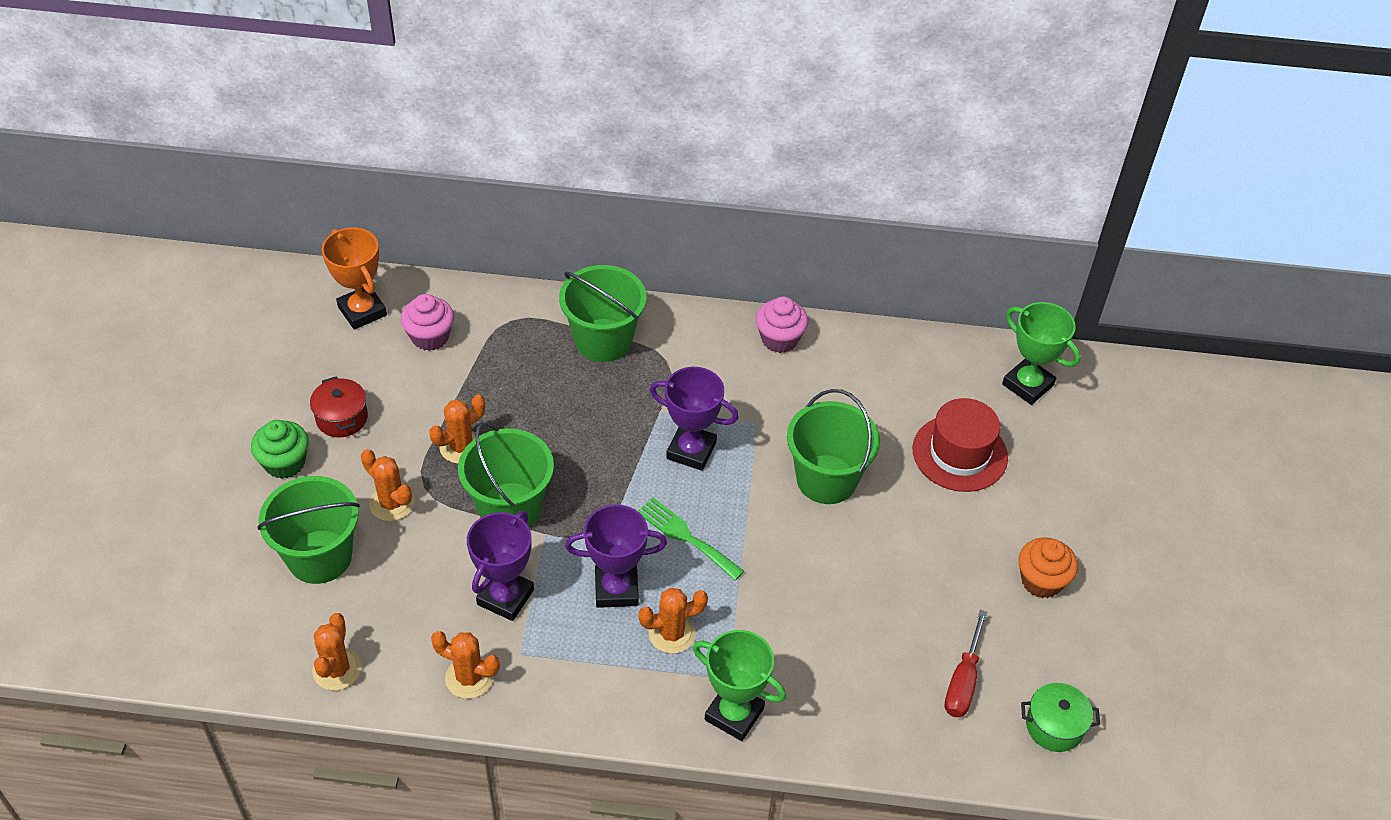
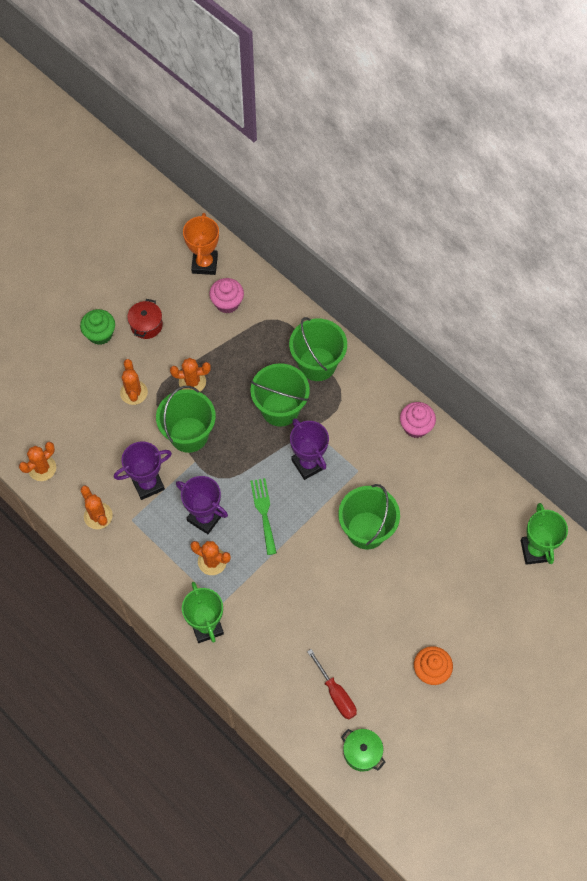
camera: 40 degrees right, 15 degrees up
green bucket [257,476,360,584] -> green bucket moved to [250,363,310,427]
red hat [913,398,1008,492] -> none
red screwdriver [945,610,988,717] -> red screwdriver turned 90 degrees counterclockwise [307,649,357,720]

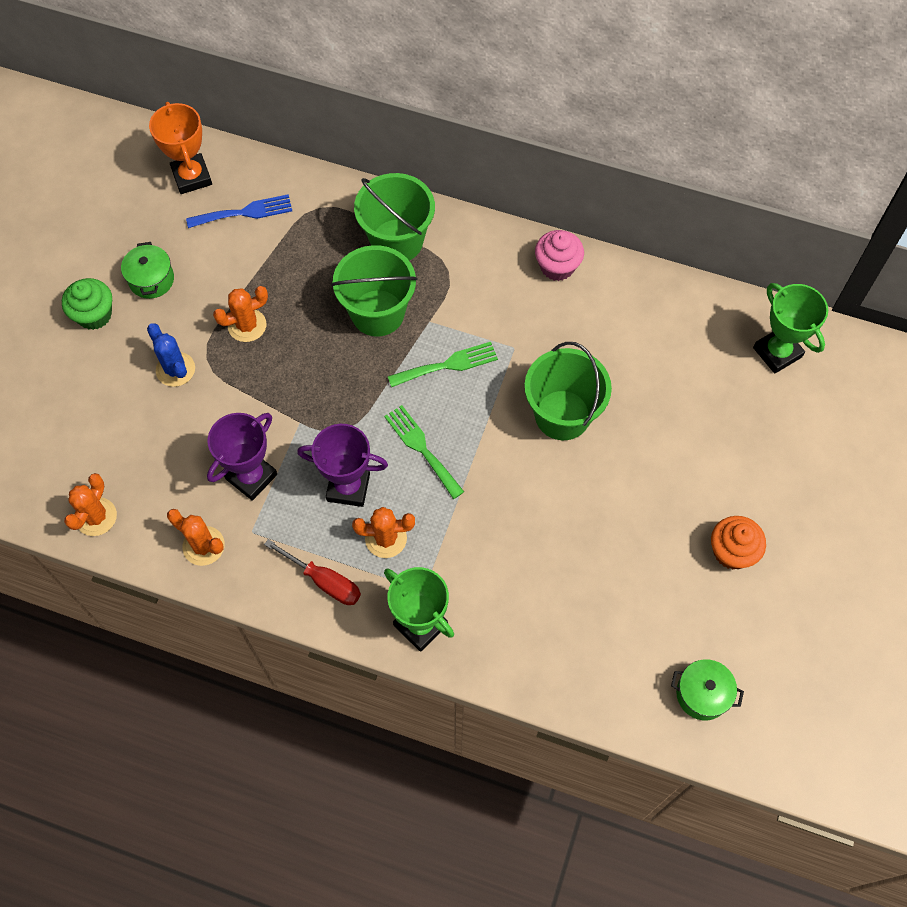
camera: 25 degrees left, 0 degrees up
orange cactus [120,359,148,405] -> blue cactus [147,323,195,387]
red pot [127,299,163,339] -> green pot [121,242,174,299]
green bucket [156,386,216,453] -> none
pink cupcake [209,278,244,313] -> blue fork [186,194,292,228]
purple trophy [290,418,329,480] -> green fork [388,342,498,387]
red screwdriver [307,649,357,720] -> red screwdriver moved to [264,539,361,605]

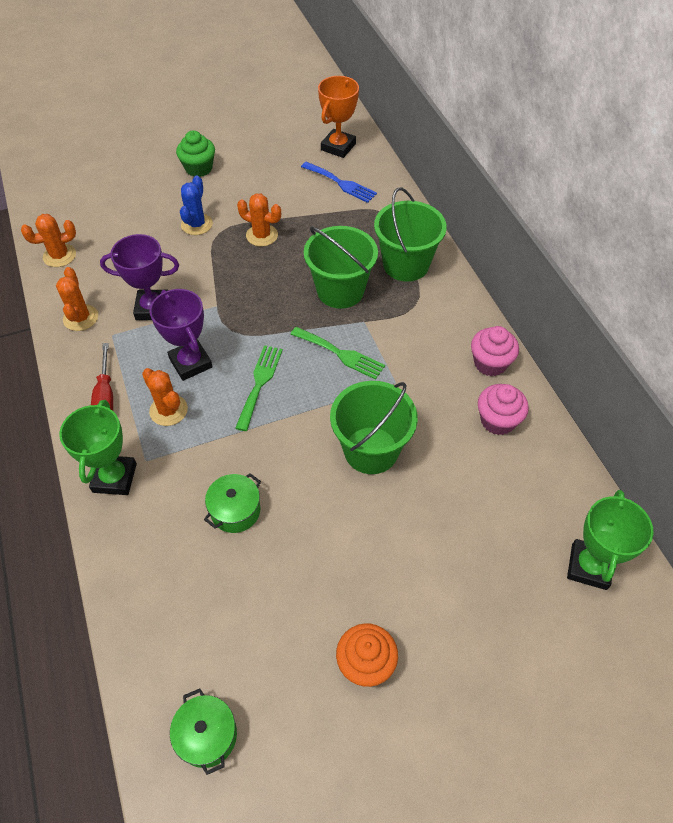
camera: 50 degrees right, 10 degrees down
green pot [121,242,174,299] -> green pot moved to [204,473,261,533]
none -> pink cupcake [478,384,529,435]

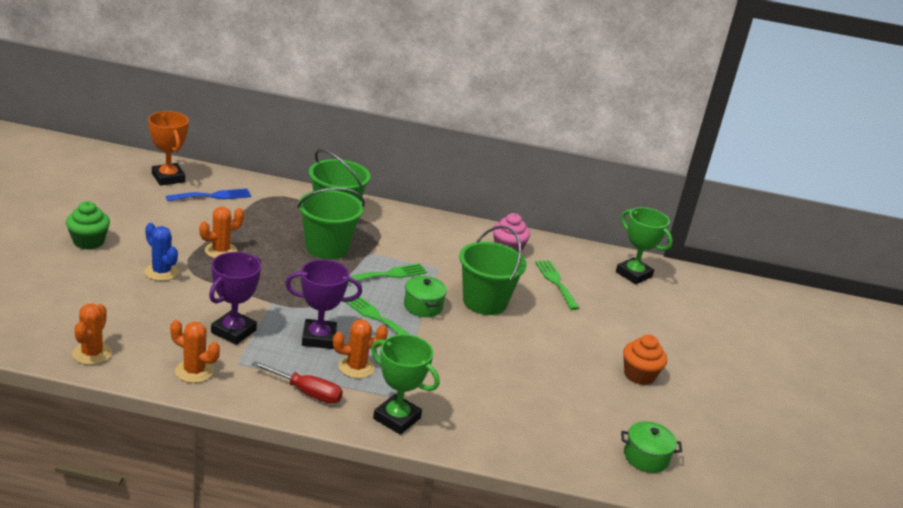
camera: 65 degrees left, 25 degrees down
green pot [204,473,261,533] -> green pot moved to [404,276,447,317]
pink cupcake [471,326,519,376] -> none
none -> green fork [535,260,579,310]

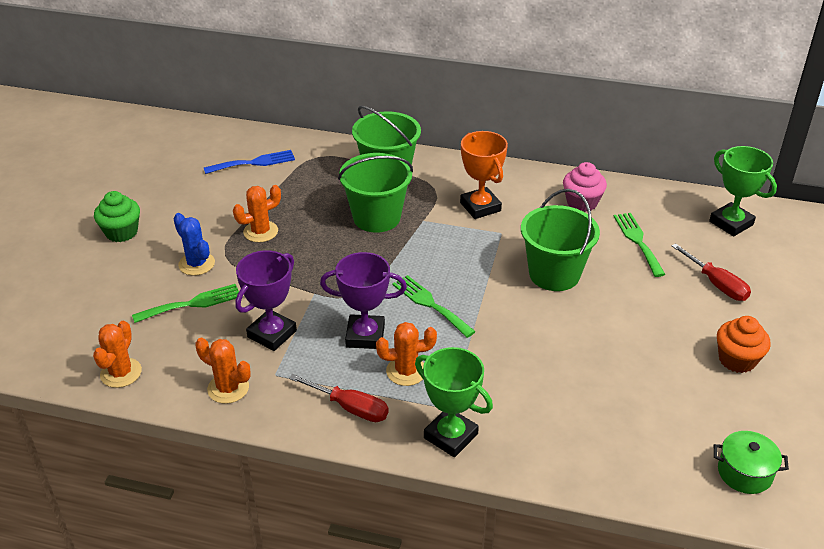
camera: 10 degrees right, 10 degrees up
orange trophy [148,111,189,186] -> orange trophy moved to [460,131,508,219]
green fork [348,263,427,284] -> green fork moved to [132,284,239,323]
green pot [404,276,447,317] -> none
none -> red screwdriver [672,243,751,301]

